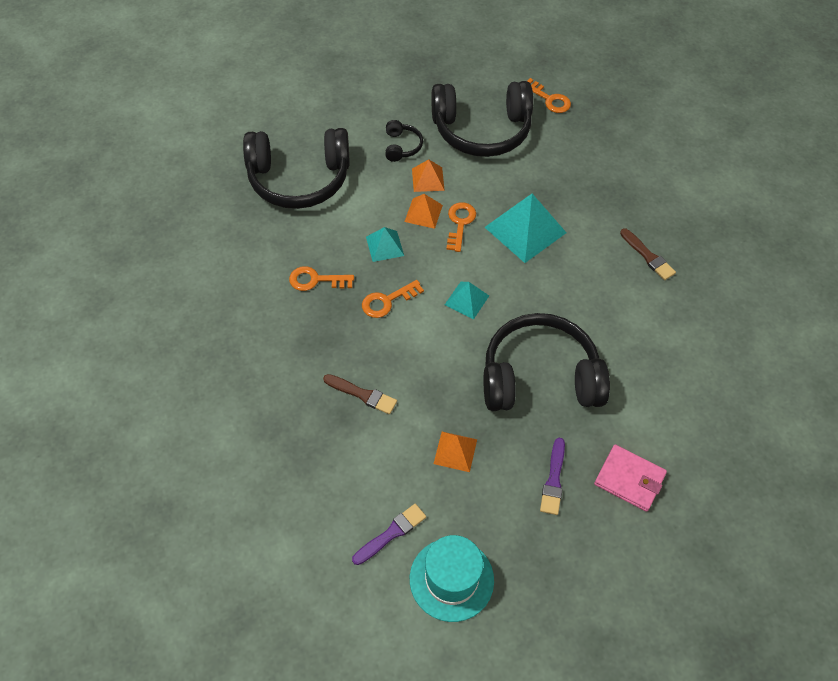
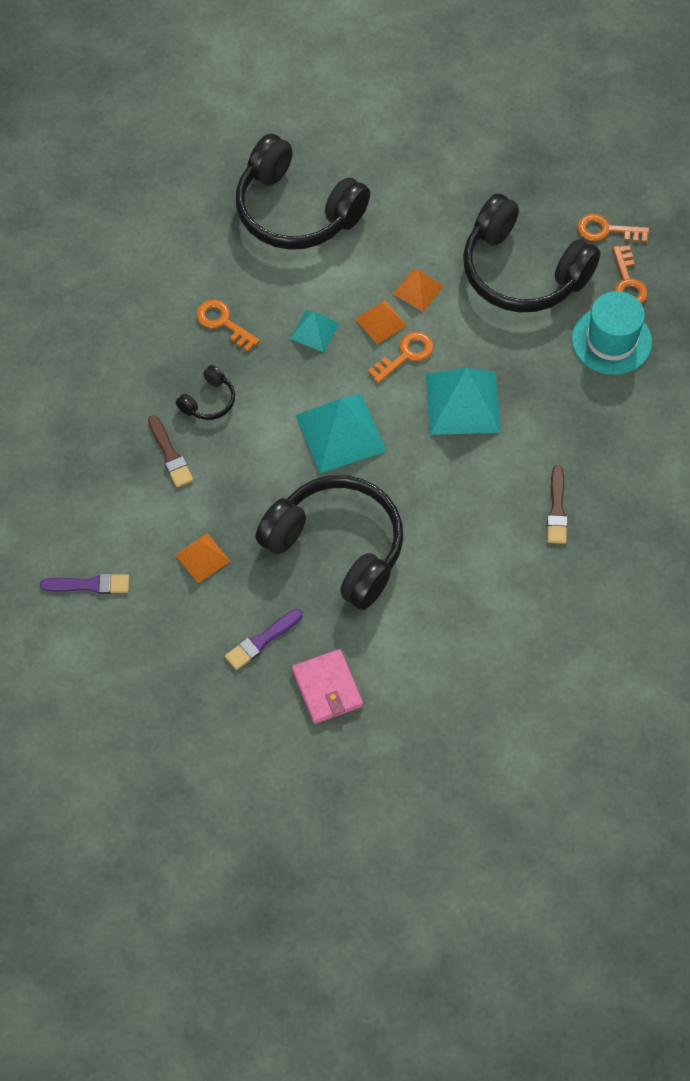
camera: 40 degrees right, 5 degrees up
orange key [362,280,424,318] -> orange key moved to [577,214,649,242]
black headphones [385,120,423,162] -> black headphones moved to [176,365,235,420]
turquoise hat [410,535,494,622] -> turquoise hat moved to [572,291,652,375]
turquoise pyramid [445,282,489,320] -> turquoise pyramid [295,394,387,473], size x1.84

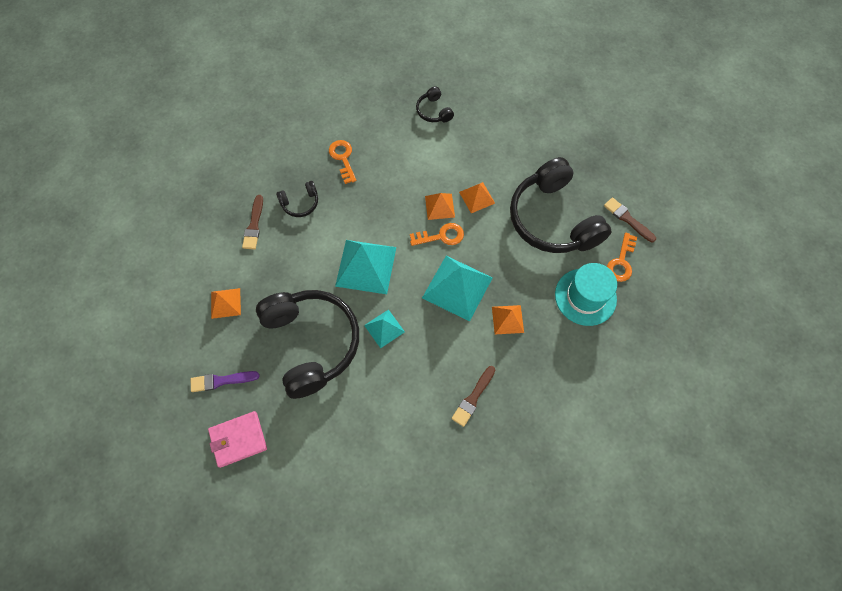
camera: 30 degrees right, 5 degrees up
purple brush [40,574,129,594] -> none
black headphones [236,134,370,250] -> black headphones [416,86,454,122], size x0.42
turquoise pyramid [290,310,339,352] -> turquoise pyramid moved to [364,309,405,349]
pink wallet [292,649,363,724] -> pink wallet turned 60 degrees clockwise [208,411,267,468]
orange key [577,214,649,242] -> brown brush [604,198,656,243]
none -> orange pyramid [492,305,524,334]

